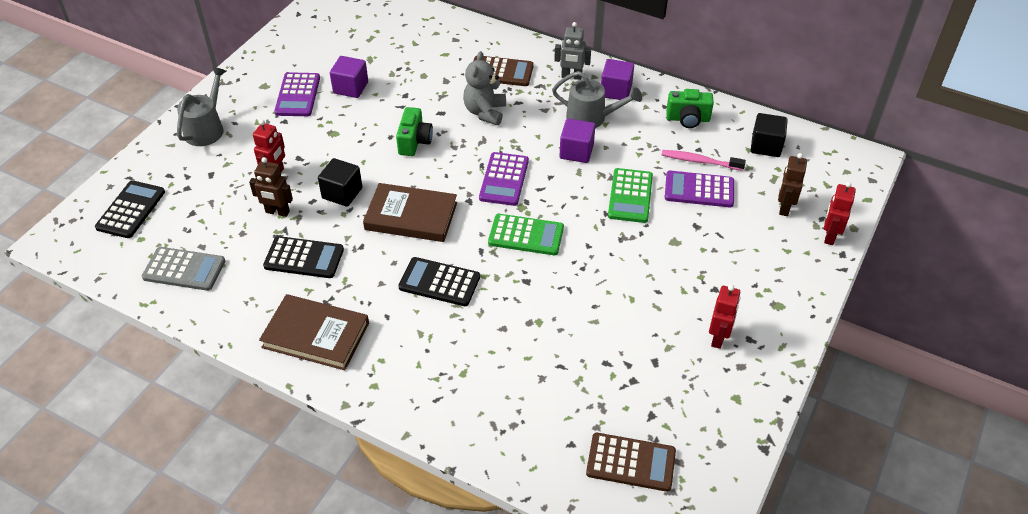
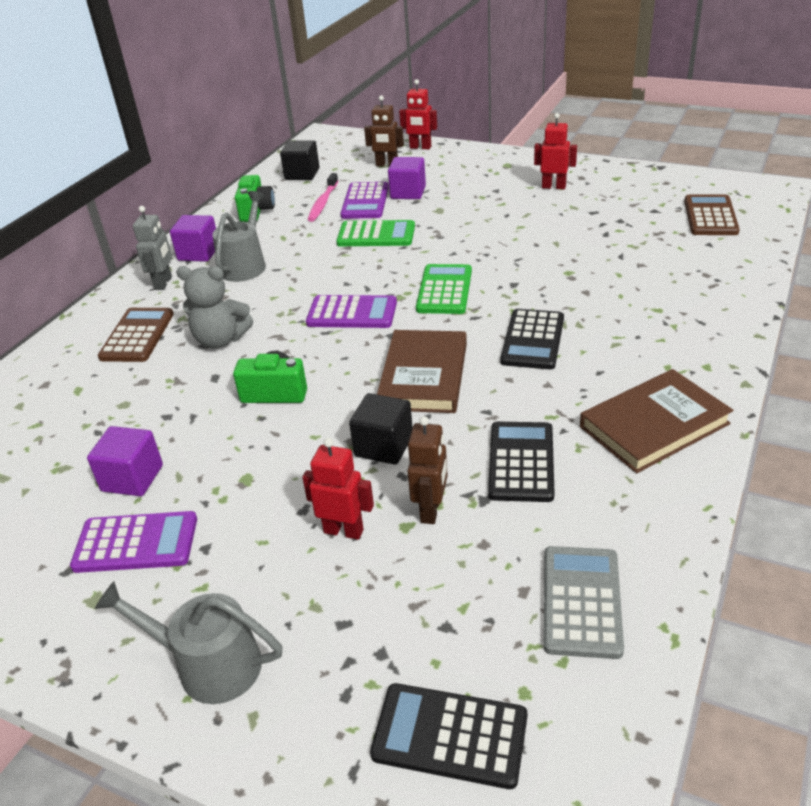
camera: 90 degrees left, 10 degrees down
brown book [259,294,369,370] -> brown book turned 45 degrees clockwise [580,369,733,473]
purple cube [560,118,595,163] -> purple cube moved to [388,157,426,199]

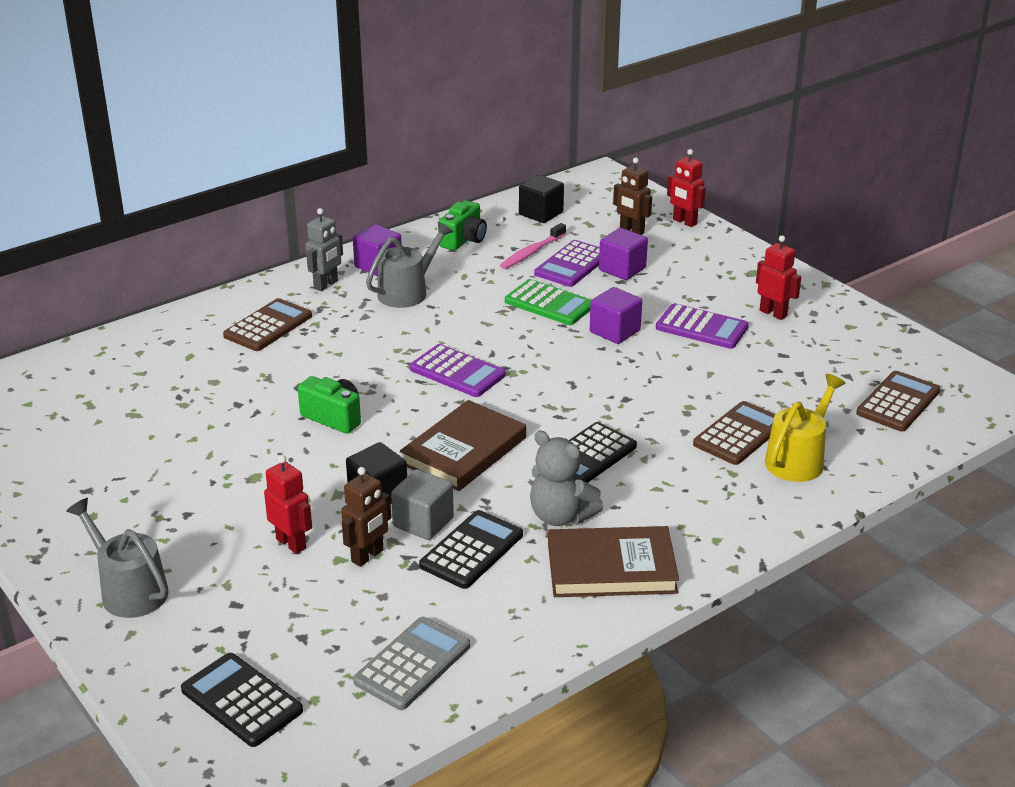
camera: 25 degrees right, 5 degrees down
purple calculator [70,511,197,573] -> purple calculator moved to [656,303,749,349]
purple cube [87,426,163,496] -> purple cube moved to [590,287,642,344]
grey teddy bear [176,266,253,348] -> grey teddy bear moved to [530,431,603,526]
green calculator [416,264,472,314] -> none
none -> grey cube [391,469,454,540]
none -> brown calculator [693,401,776,465]
none -> yellow watering can [765,374,846,482]

